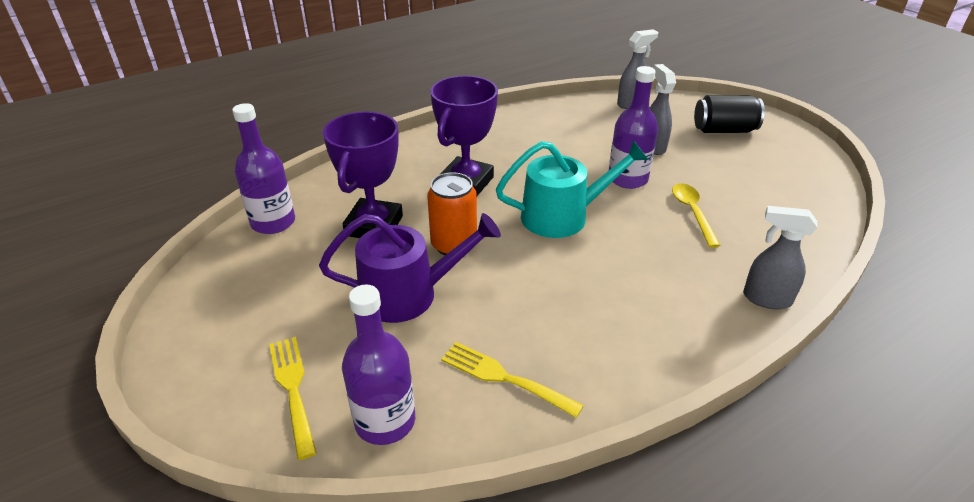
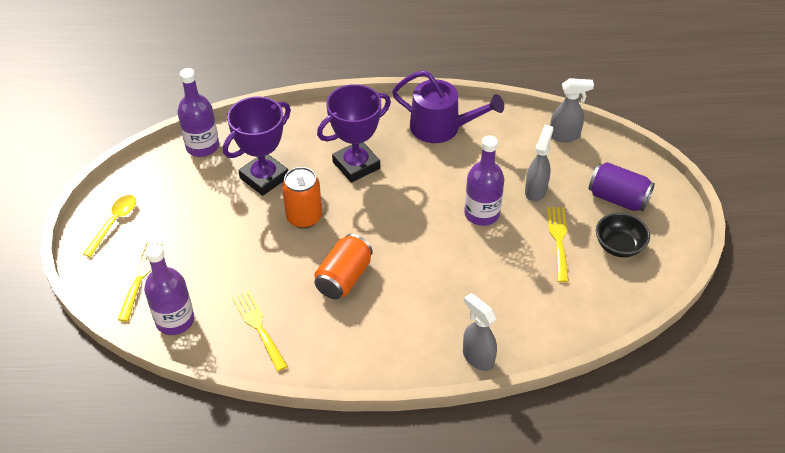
camera: 30 degrees right, 10 degrees up
purple watering can [319,213,501,323] -> purple watering can moved to [392,70,504,143]
turquoise watering can [496,140,649,238] -> none
yellow spoon [672,183,721,248] -> yellow spoon moved to [83,195,136,257]
black can [694,95,765,133] -> purple can [589,162,655,211]
none -> orange can [315,234,373,299]
none -> yellow fork [547,207,569,283]
none -> black bowl [596,212,650,258]

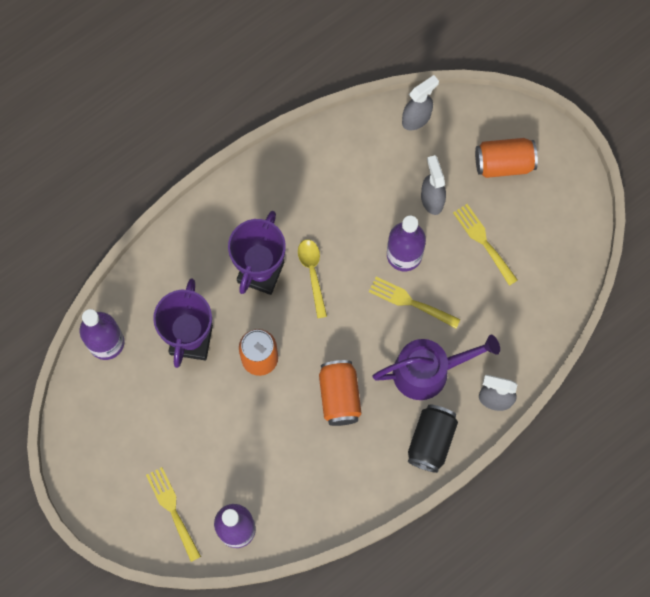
camera: 35 degrees left, 25 degrees up
yellow spoon [83,195,136,257] -> yellow spoon moved to [298,239,327,318]
yellow fork [232,290,288,372] -> yellow fork moved to [369,277,461,328]
purple watering can [392,70,504,143] -> purple watering can moved to [372,335,500,400]
purple can [589,162,655,211] -> orange can [475,138,538,178]
black bowl [596,212,650,258] -> none
none -> black can [408,405,458,473]

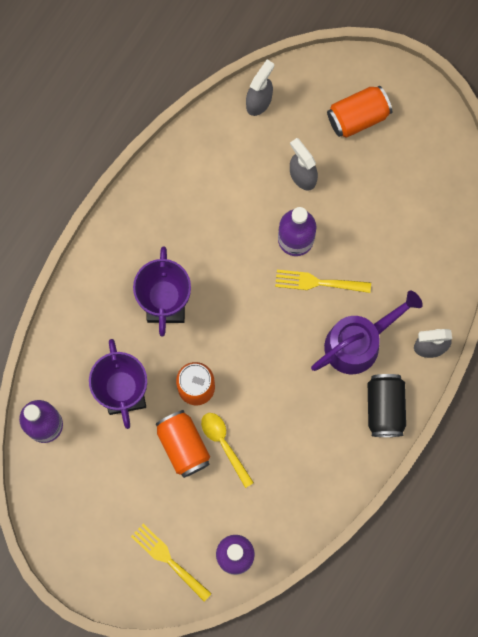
camera: 20 degrees left, 5 degrees up
yellow spoon [298,239,327,318] -> yellow spoon moved to [201,413,254,488]
orange can [319,360,362,426] -> orange can moved to [156,410,210,478]
yellow fork [453,204,518,286] -> none

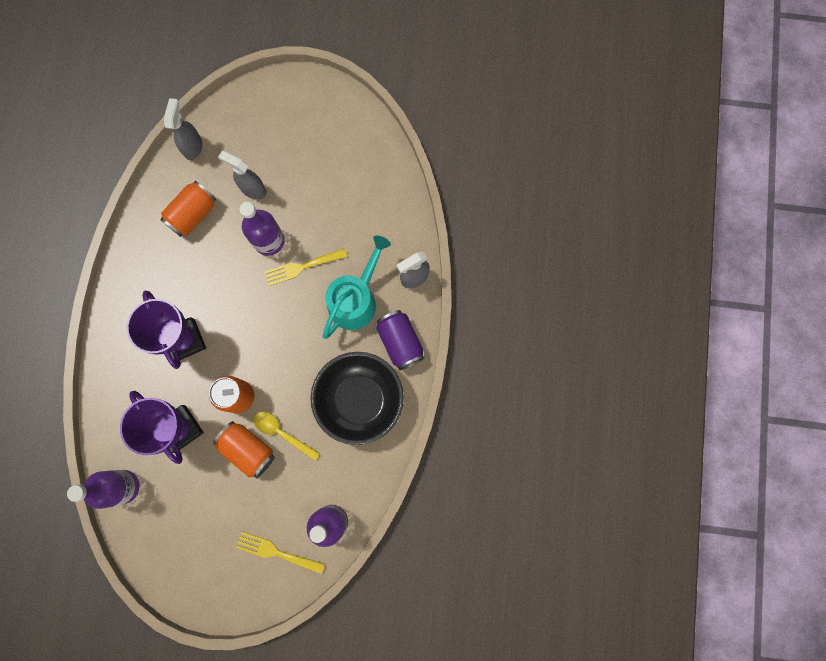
camera: 25 degrees left, 0 degrees up
purple watering can [311,290,423,374] -> turquoise watering can [322,236,391,339]
orange can [327,86,392,138] -> orange can moved to [160,181,216,237]
black can [368,374,406,437] -> purple can [376,310,424,370]
none -> black bowl [311,352,404,445]

